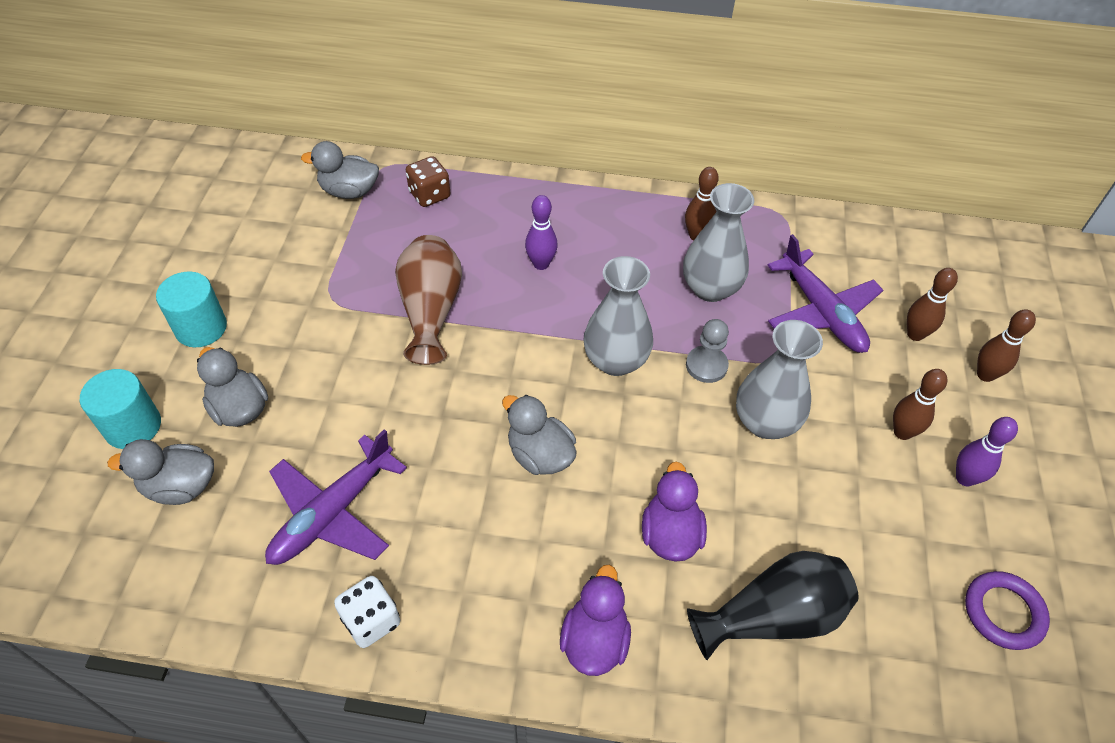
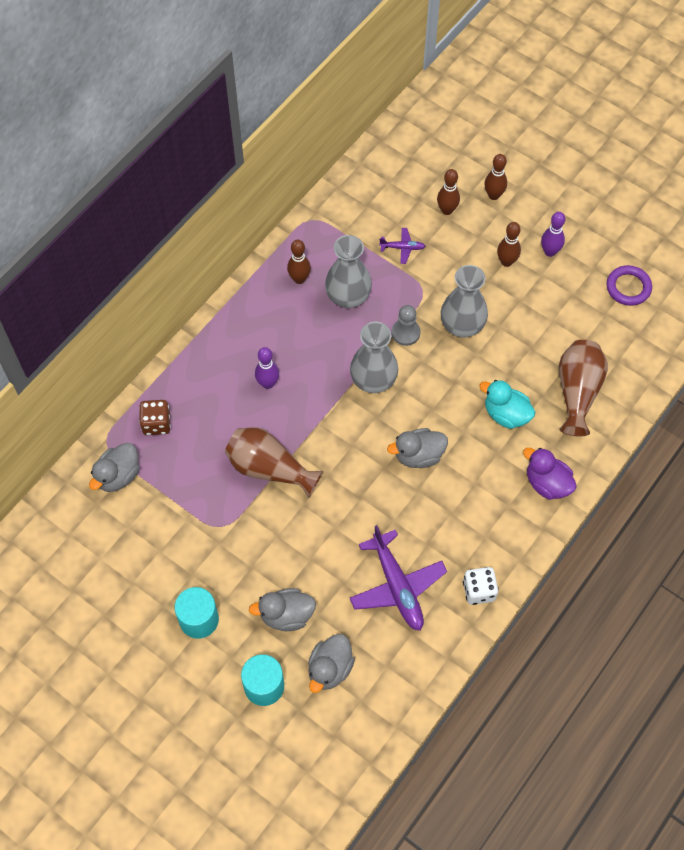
camera: 60 degrees left, 10 degrees up
purple duck [642,462,707,561] -> turquoise duck [479,380,536,429]
black vase [687,551,859,660] -> brown vase [559,340,608,436]
purple plane [767,234,883,353] -> purple plane [379,228,425,264], size x0.48

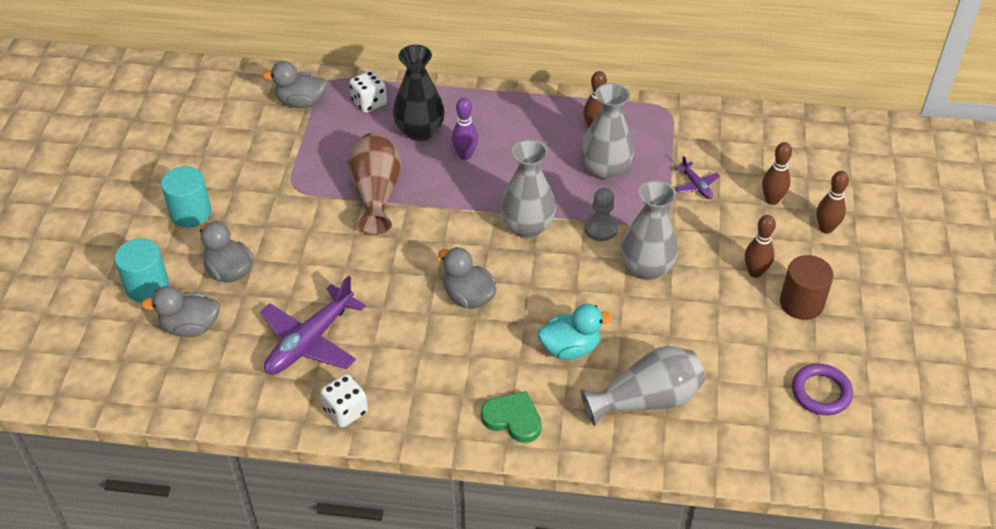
camera: 60 degrees right, 15 degrees down
brown dice [139,400,171,435] -> white dice [349,71,387,113]
turquoise duck [479,380,536,429] -> turquoise duck turned 75 degrees clockwise [538,304,613,360]
purple duck [523,448,577,500] -> green heart [481,391,542,443]
purple bowling pin [541,212,565,257] -> brown cylinder [780,255,834,320]
brown vase [559,340,608,436] -> grey vase [580,346,705,426]
none -> black vase [393,45,445,141]

